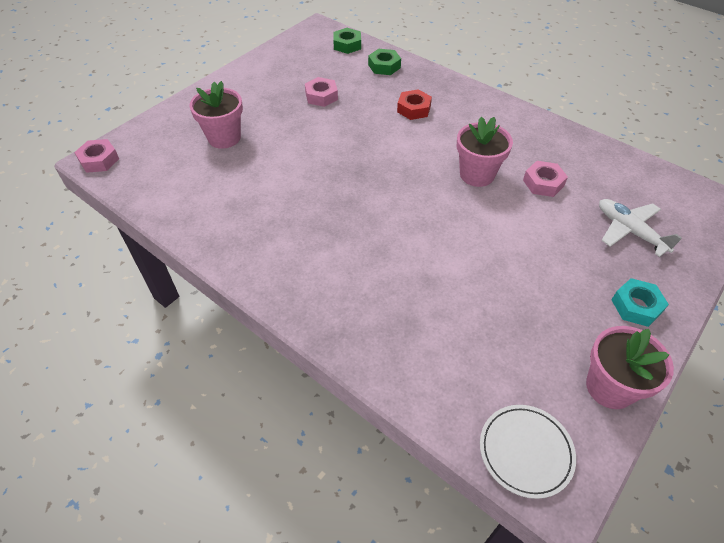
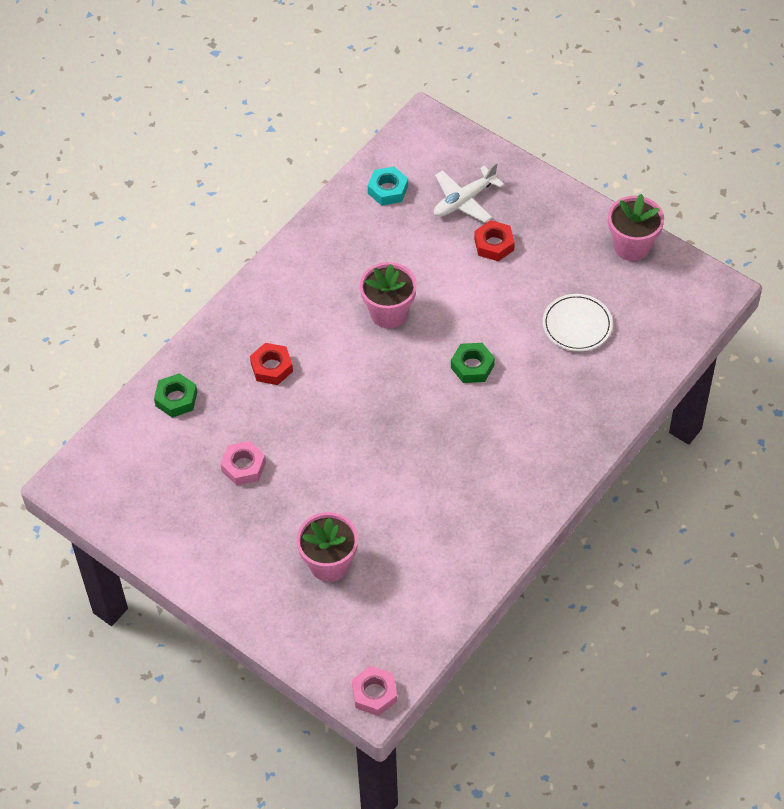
camera: 90 degrees left, 5 degrees up
green nut [333,28,361,54] -> green nut moved to [451,343,495,383]
white plate [480,405,576,499] -> white plate moved to [543,294,613,351]
pink nut [523,161,568,197] -> none
turquoise nut [611,278,669,327] -> turquoise nut moved to [367,167,408,206]
none -> red nut [474,220,515,261]

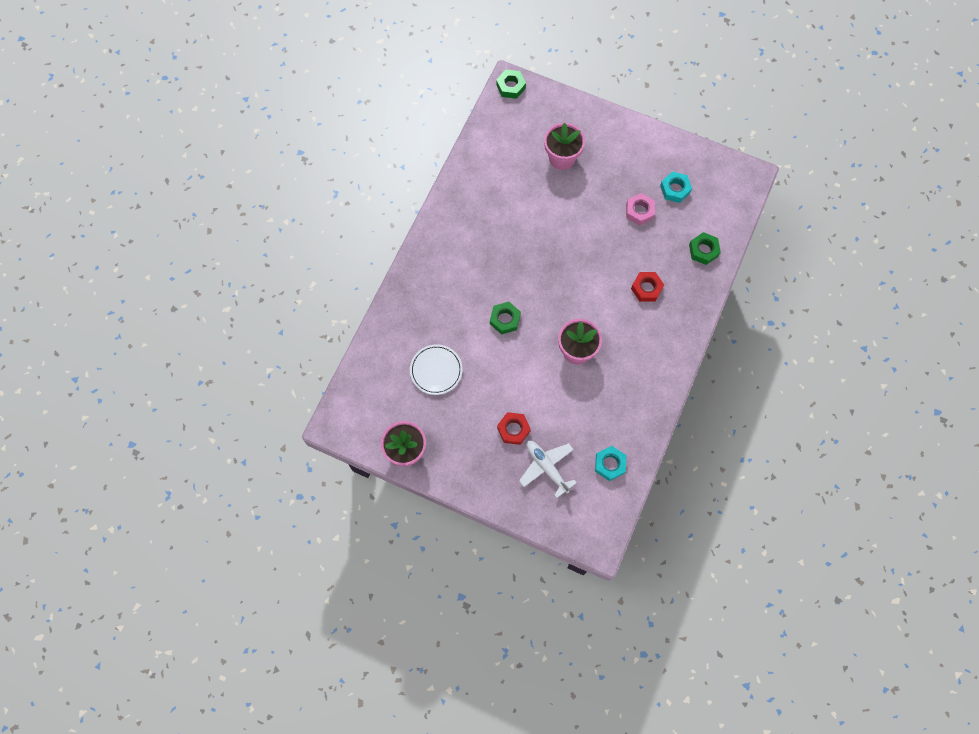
camera: 165 degrees right, 15 degrees up
pink nut [352,666,397,716] -> green nut [496,69,526,99]
white plane [434,163,504,223] -> white plane turned 75 degrees counterclockwise [519,441,577,498]
none -> turquoise nut [660,172,692,203]

